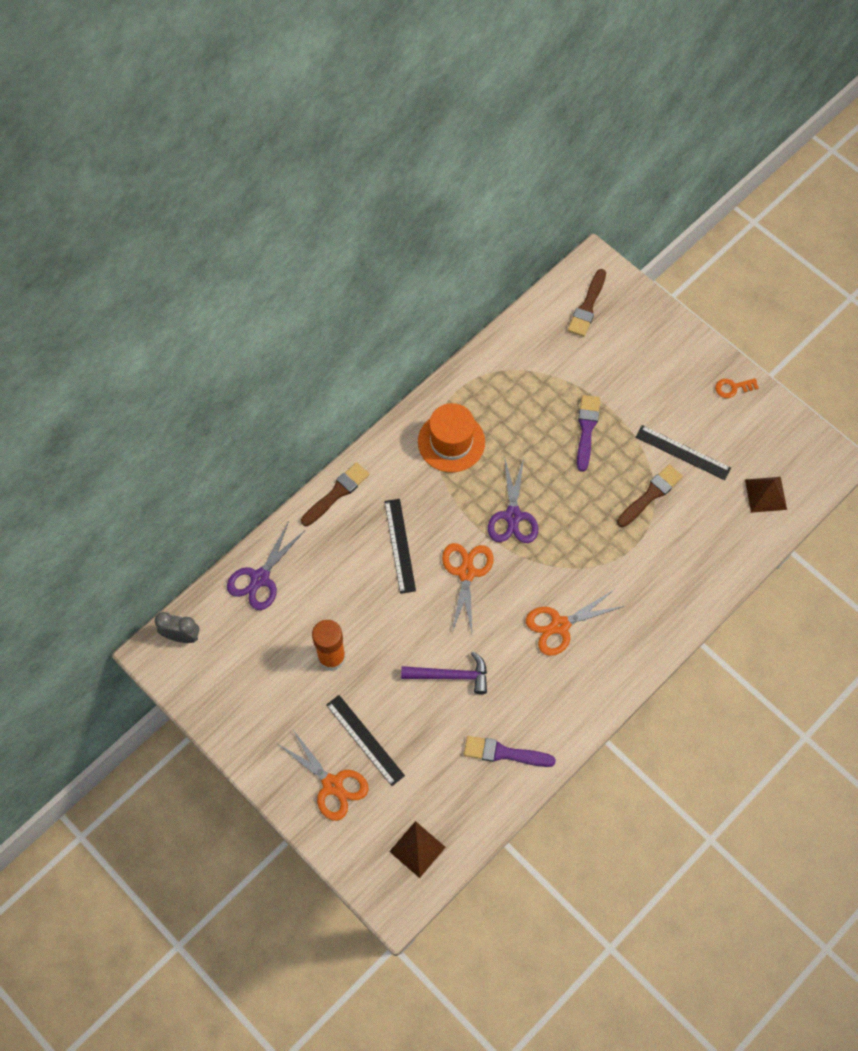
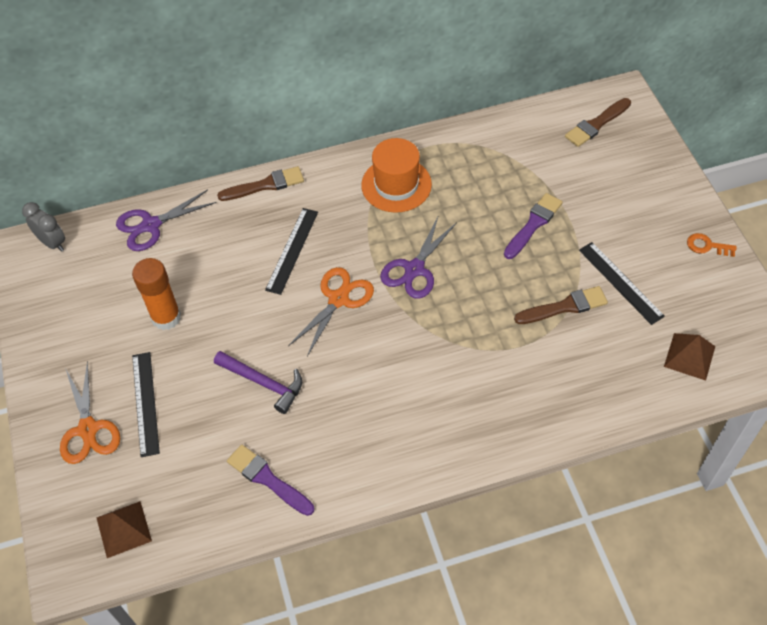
camera: 30 degrees right, 10 degrees down
orange scissors [526,589,624,656] -> none

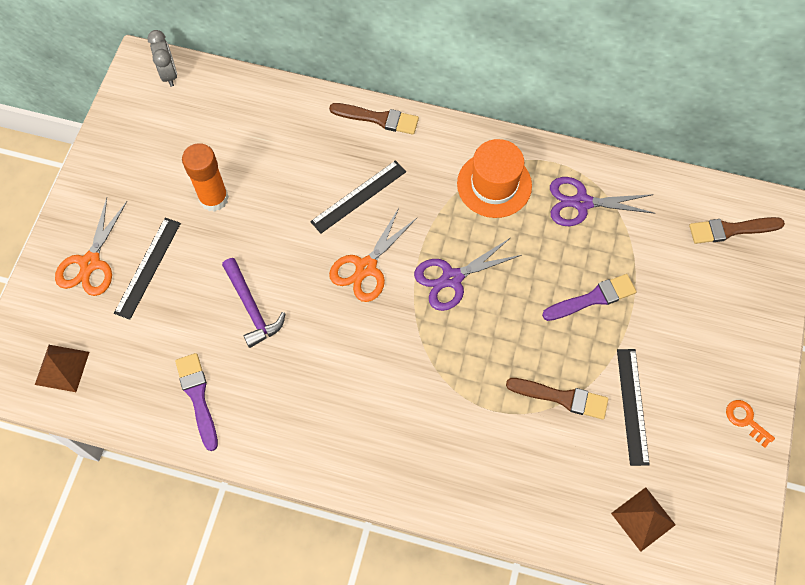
camera: 30 degrees right, 10 degrees up
purple scissors [116,190,217,251] -> purple scissors moved to [550,177,655,226]
orange scissors [288,267,374,356] -> orange scissors turned 150 degrees clockwise [329,208,417,302]

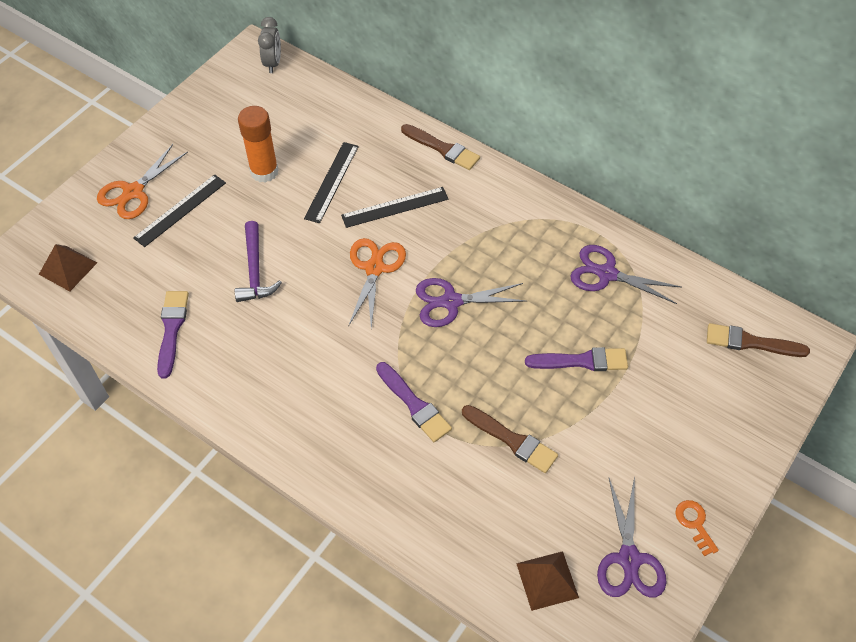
camera: 20 degrees right, 10 degrees down
orange scissors [329,208,417,302] -> orange scissors turned 135 degrees clockwise [348,238,406,329]
orange hat [457,139,532,218] -> none
black ruler [617,349,650,466] -> black ruler moved to [304,142,359,223]
none -> purple brush [376,362,452,442]
none -> purple scissors [597,477,666,597]

